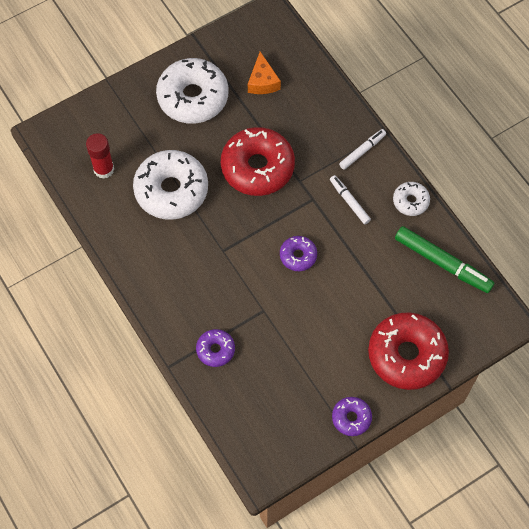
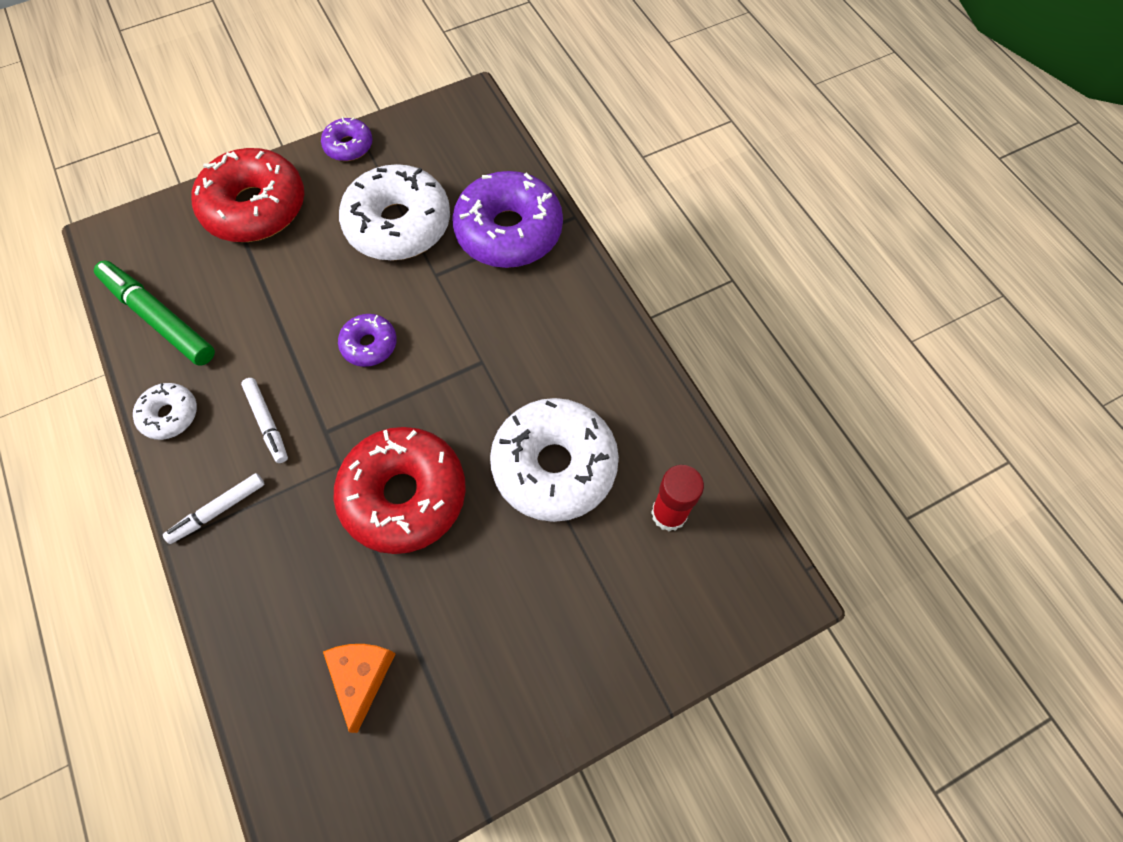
camera: 175 degrees left, 0 degrees up
white donut [156,58,229,124] -> white donut moved to [339,164,450,261]
purple donut [196,329,235,367] -> purple donut [452,171,563,268], size x2.03

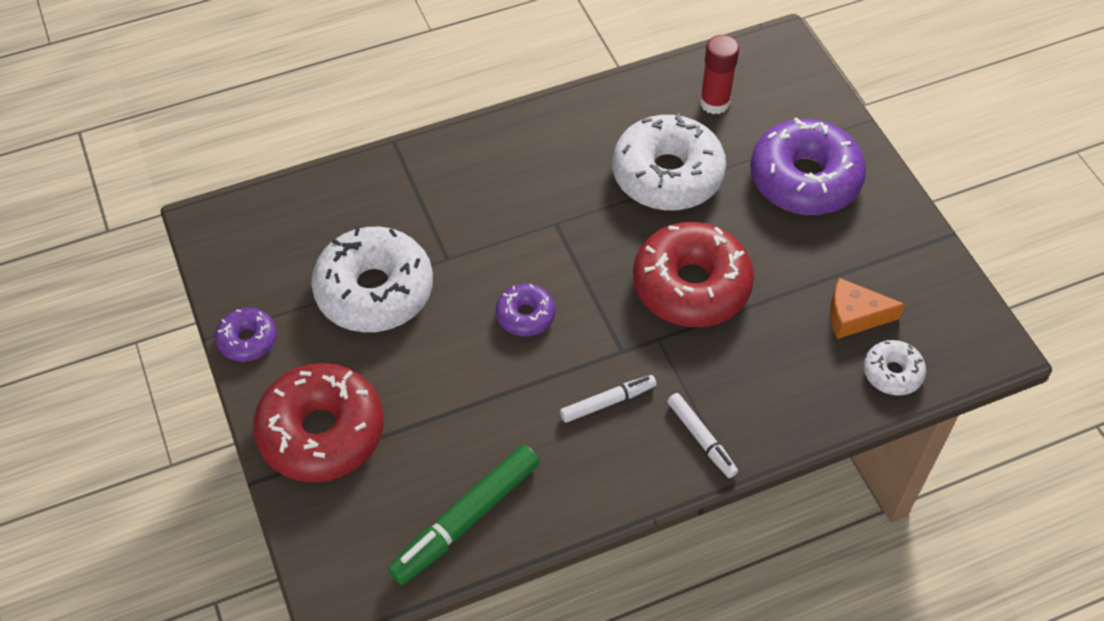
camera: 85 degrees left, 10 degrees down
white donut [133,383,197,440] -> white donut moved to [864,340,926,396]
purple donut [452,171,563,268] -> purple donut moved to [750,117,866,215]

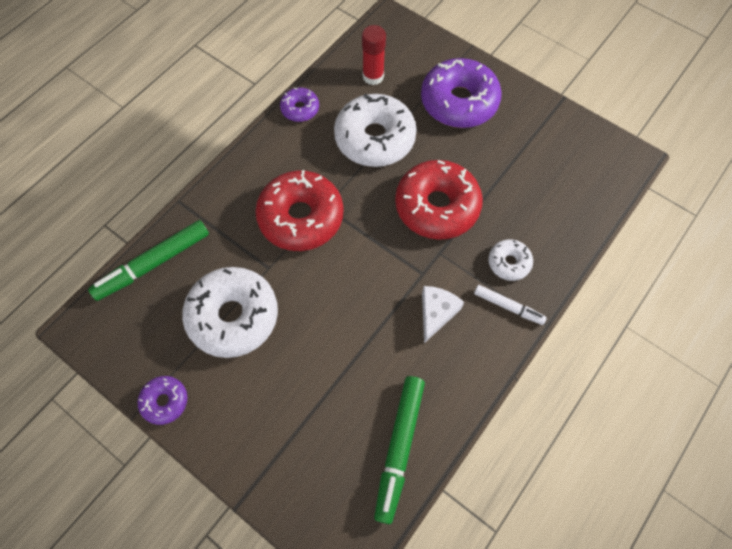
camera: 30 degrees left, 10 degrees up
red donut [253,363,384,482] -> red donut moved to [255,170,344,251]
purple donut [496,284,555,336] -> purple donut moved to [280,88,319,122]
white marker [560,375,657,423] -> white cheese [422,286,464,343]
orange cheese [830,278,905,339] -> none
white donut [864,340,926,396] -> white donut moved to [488,239,533,281]
none -> green marker [88,220,209,301]

